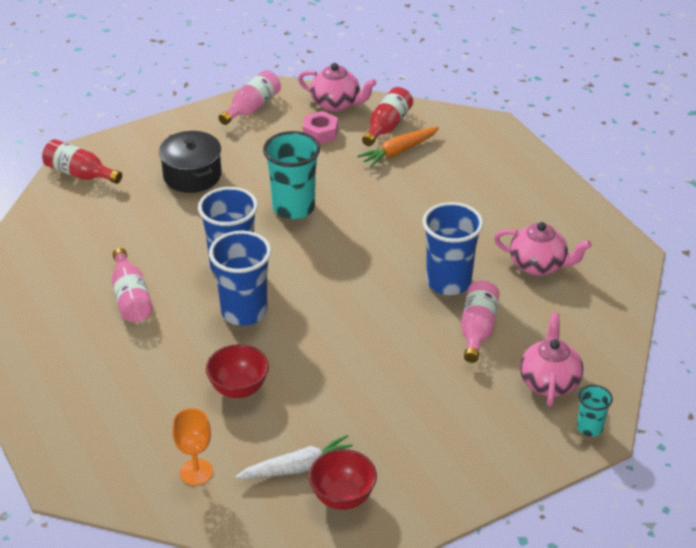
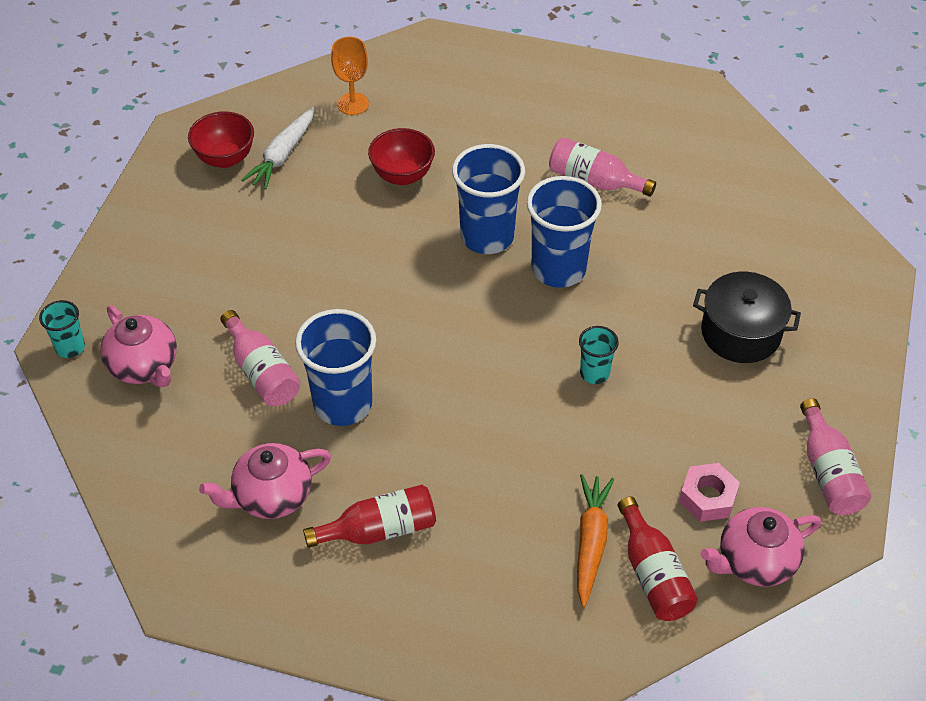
camera: 135 degrees right, 10 degrees up
red bottle [42,139,122,184] -> red bottle moved to [303,485,436,548]
turquoise cup [263,131,320,219] -> turquoise cup [579,326,619,384], size x0.51

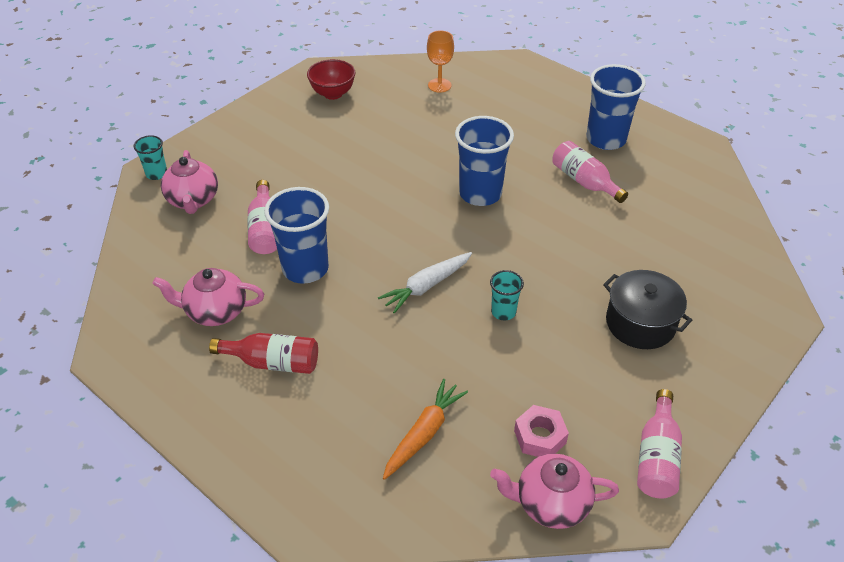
camera: 25 degrees right, 5 degrees down
white carrot [241,107,314,189] -> white carrot moved to [378,252,472,314]
red bowl [368,128,435,185] -> none
blue cup [527,176,602,288] -> blue cup moved to [587,64,646,150]
red bottle [618,496,698,621] -> none

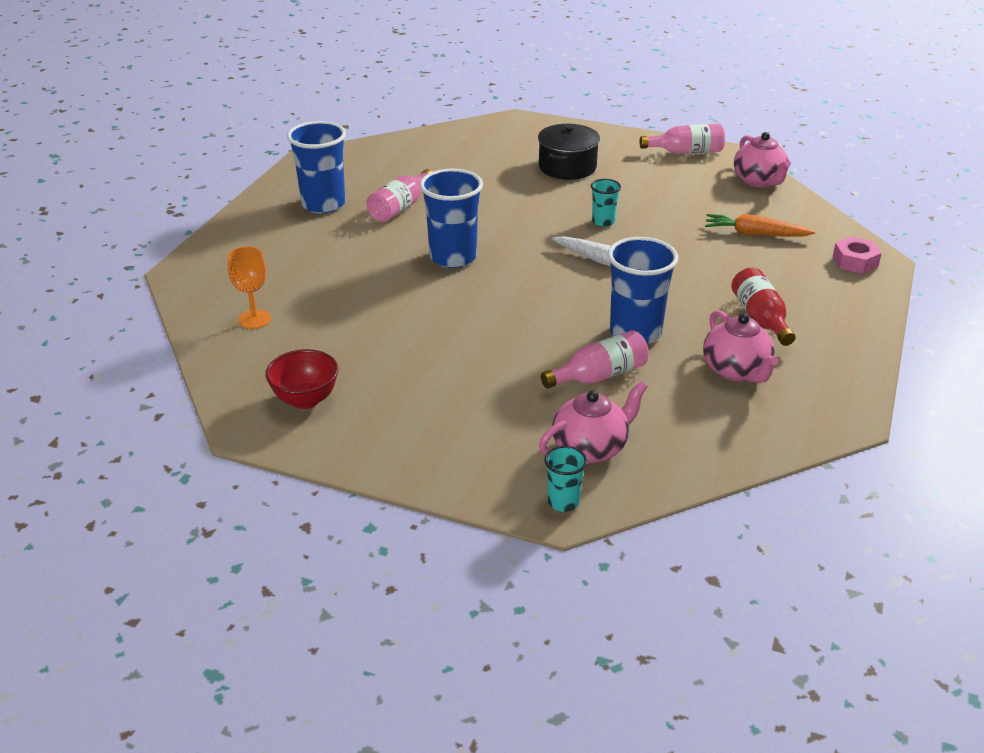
camera: 110 degrees left, 10 degrees down
pink nut [514,405,569,457] -> pink nut moved to [833,236,882,274]

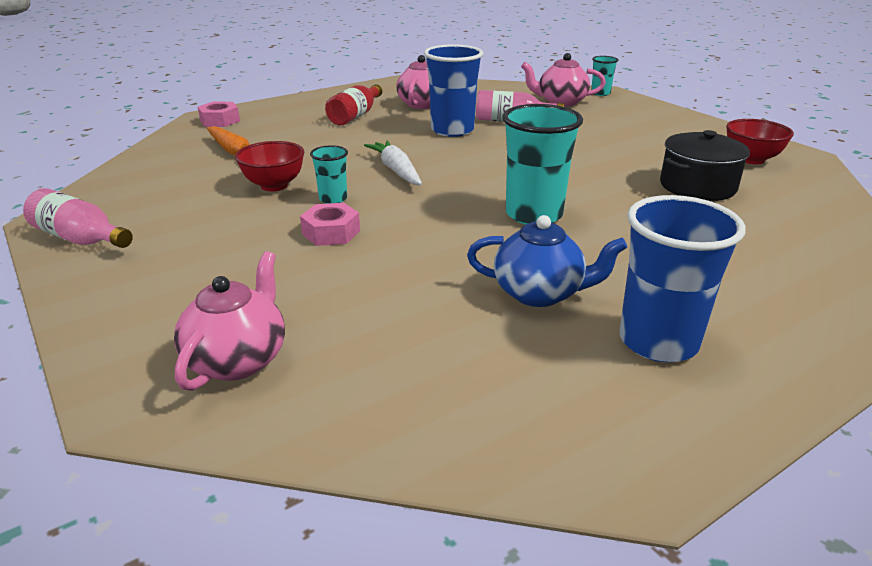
camera: 145 degrees left, 5 degrees down
orange goblet [228,246,271,329] -> none
pink bottle [366,169,432,222] -> blue teapot [467,215,627,307]
blue cup [420,169,483,268] -> turquoise cup [502,104,583,225]
black pot [538,124,600,180] -> black pot moved to [660,130,750,201]
pink teapot [734,132,791,187] -> pink teapot moved to [174,251,285,391]
none -> red bowl [235,141,304,191]
none -> pink nut [300,203,360,246]

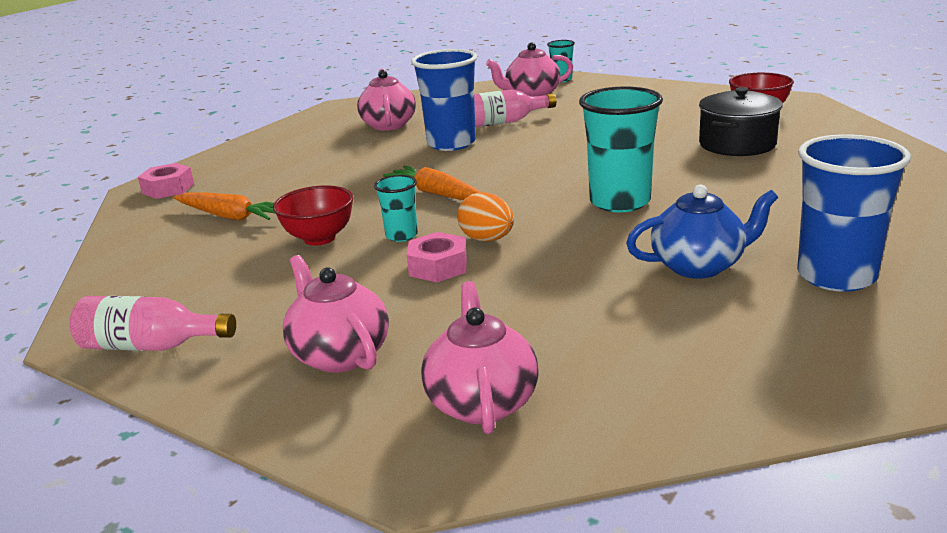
camera: 20 degrees left, 5 degrees down
red bottle [325,84,382,126] -> none
white carrot [364,140,422,185] -> orange carrot [383,166,481,200]
none -> pink teapot [283,255,389,373]
none -> orange egg [457,192,514,241]

